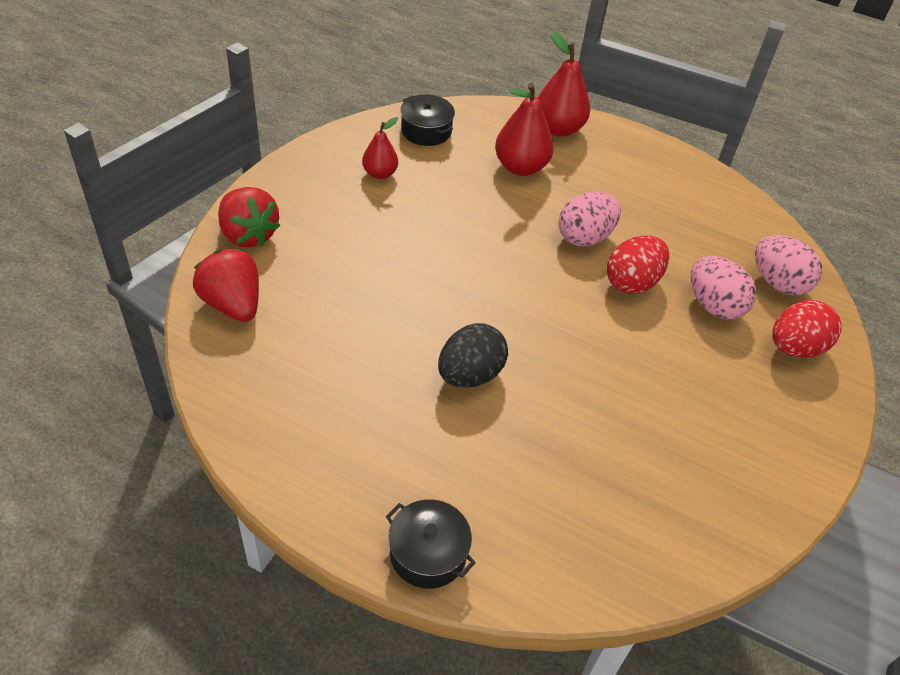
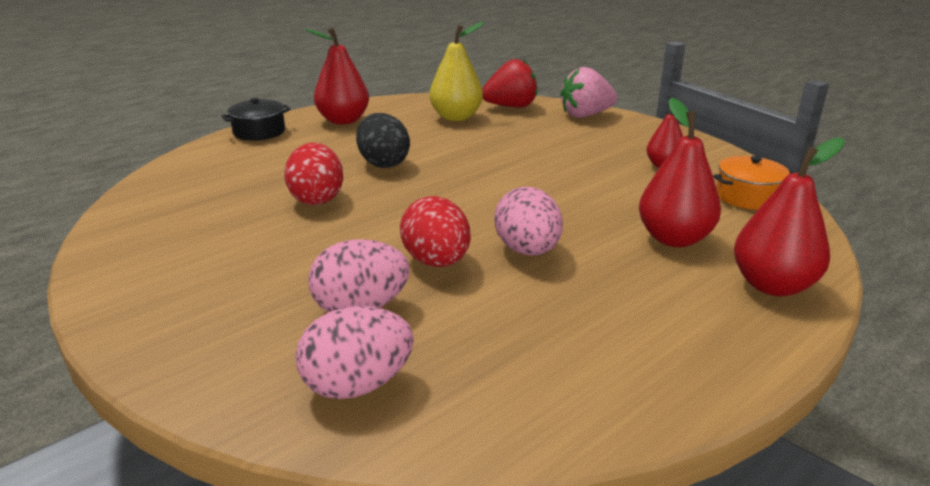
camera: 115 degrees right, 20 degrees down
red strawberry [218,187,280,247] -> pink strawberry [560,67,617,118]
black pot [400,94,455,146] -> orange pot [713,156,792,210]
red egg [772,300,842,358] -> red egg moved to [284,143,343,205]
none -> red pear [305,27,369,125]
none -> yellow pear [429,22,484,121]

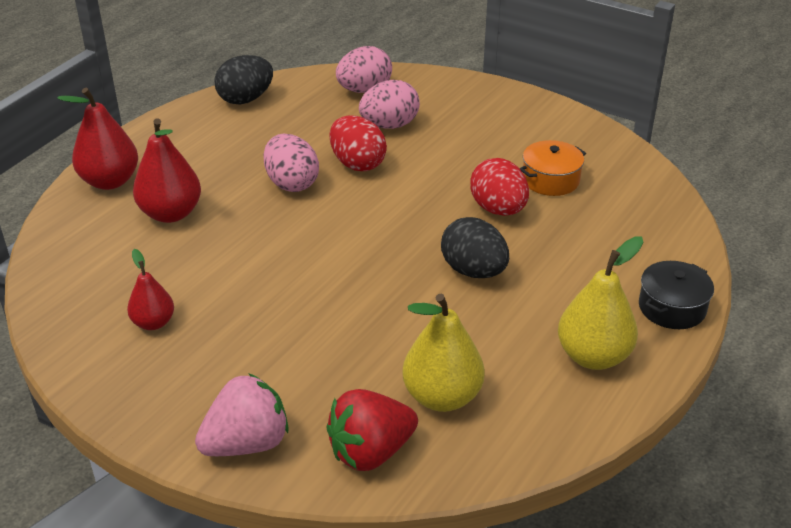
camera: 165 degrees right, 10 degrees up
red pear [305,27,369,125] -> yellow pear [558,236,643,370]
orange pot [713,156,792,210] -> orange pot moved to [520,140,586,196]
none -> black egg [214,55,273,104]

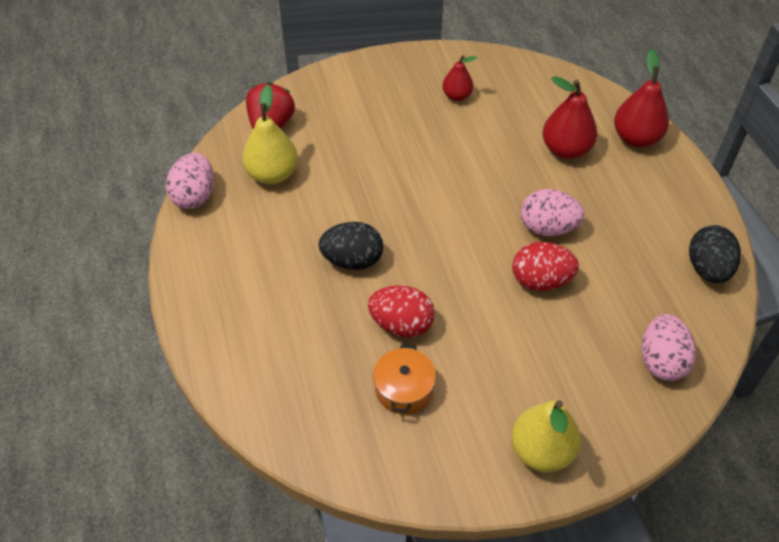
camera: 130 degrees right, 15 degrees up
pink strawberry [195,373,289,456] -> none
pink egg [359,80,420,129] -> pink egg moved to [166,153,214,209]
yellow pear [558,236,643,370] -> yellow pear moved to [511,400,581,472]
black pot [639,261,714,329] -> none

